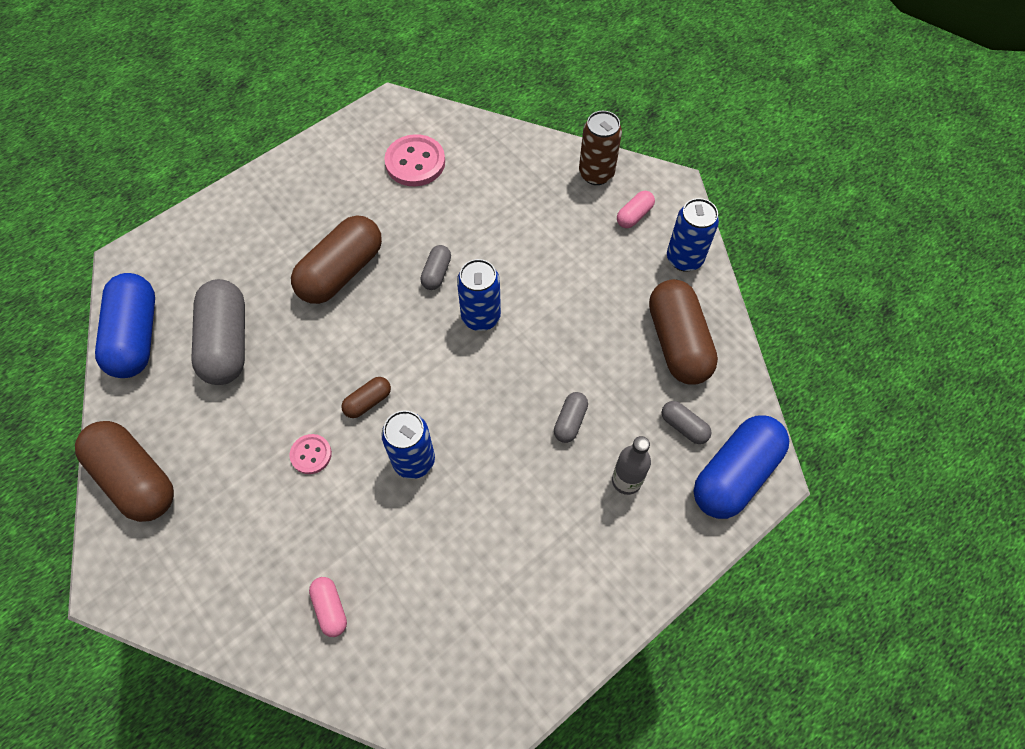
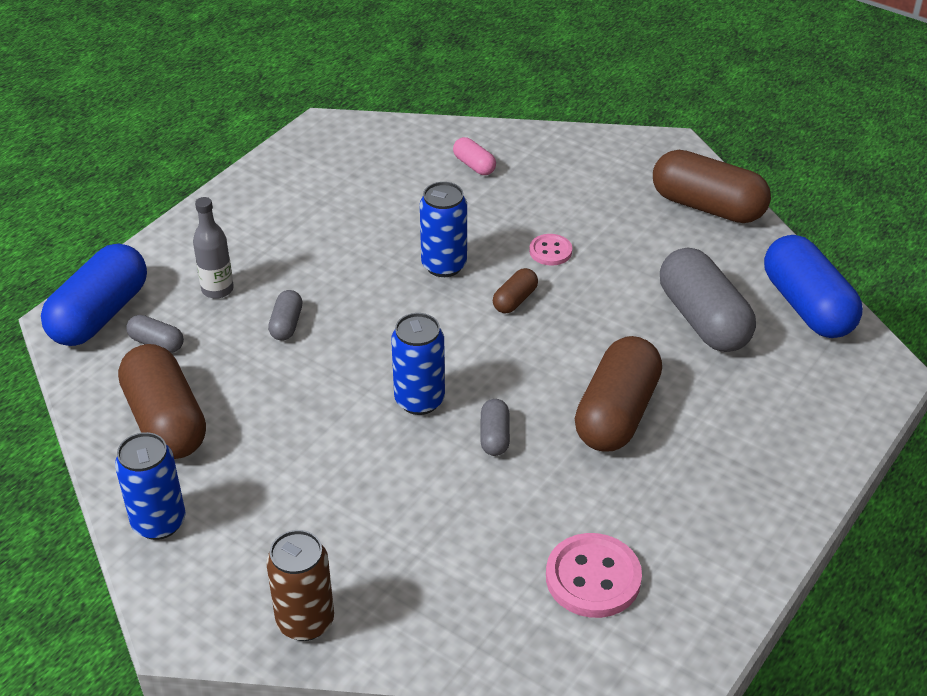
camera: 165 degrees right, 20 degrees down
pink capsule [617,191,655,228] -> none

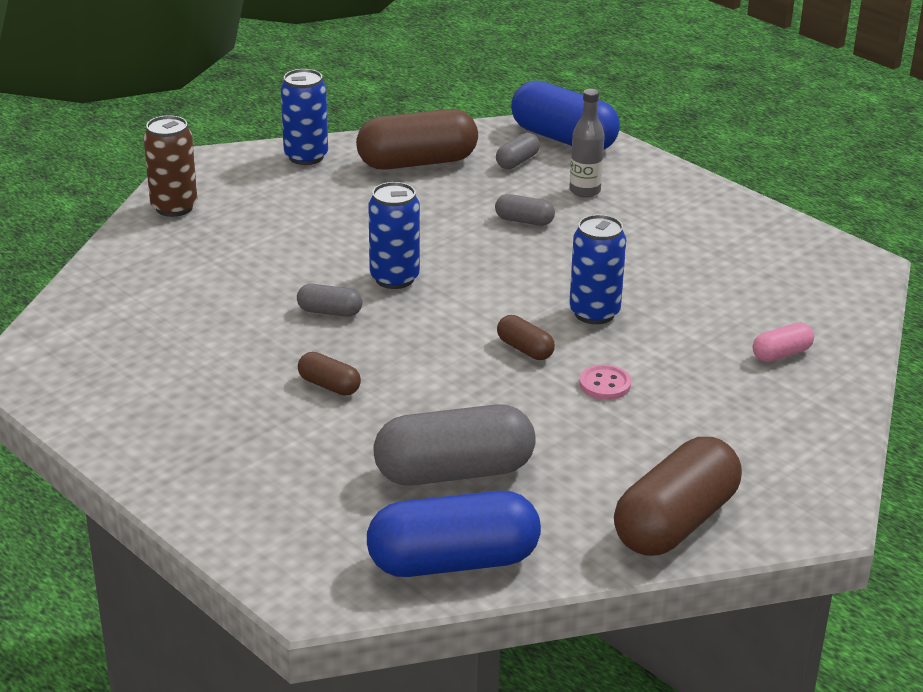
camera: 100 degrees right, 10 degrees down
pink button [546,533,642,618] -> none
brown capsule [575,336,662,452] -> brown capsule [298,352,361,396], size x0.47

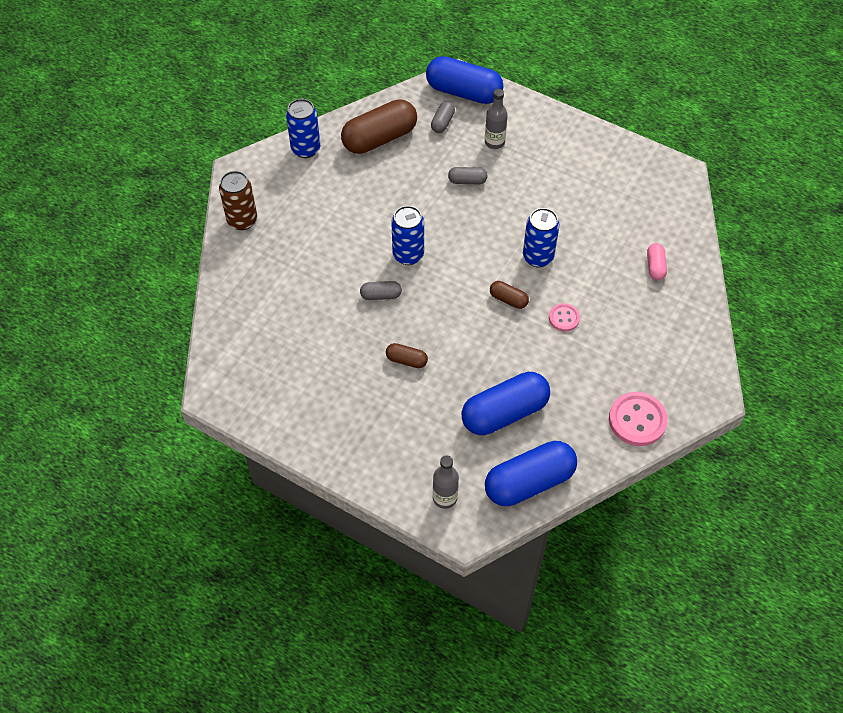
camera: 15 degrees left, 25 degrees up
grey capsule [374,404,536,486] -> blue capsule [462,372,550,435]
brown capsule [614,437,742,556] -> pink button [609,392,668,446]
pink capsule [753,323,814,362] -> pink capsule turned 45 degrees counterclockwise [647,243,667,280]
none -> grey bottle [433,455,459,509]

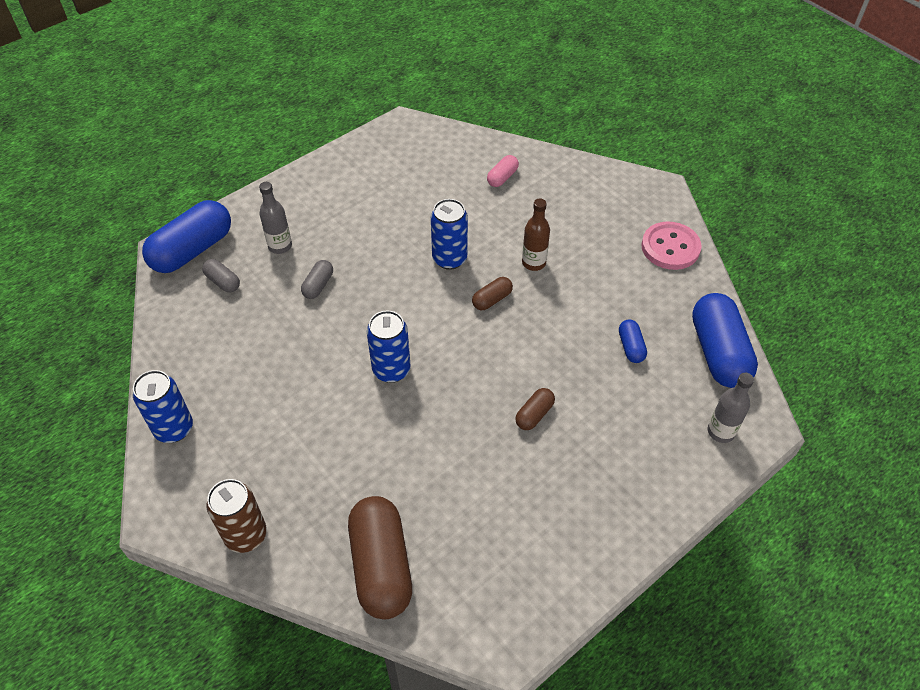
camera: 70 degrees left, 5 degrees down
brown capsule [341,99,417,154] -> brown capsule moved to [348,496,412,619]
grey capsule [360,281,402,300] -> none
blue capsule [462,372,550,435] -> blue capsule [619,319,647,363], size x0.47
pink button [549,303,580,331] -> brown bottle [522,198,550,271]
pink capsule [647,243,667,280] -> pink capsule turned 75 degrees counterclockwise [487,155,519,187]

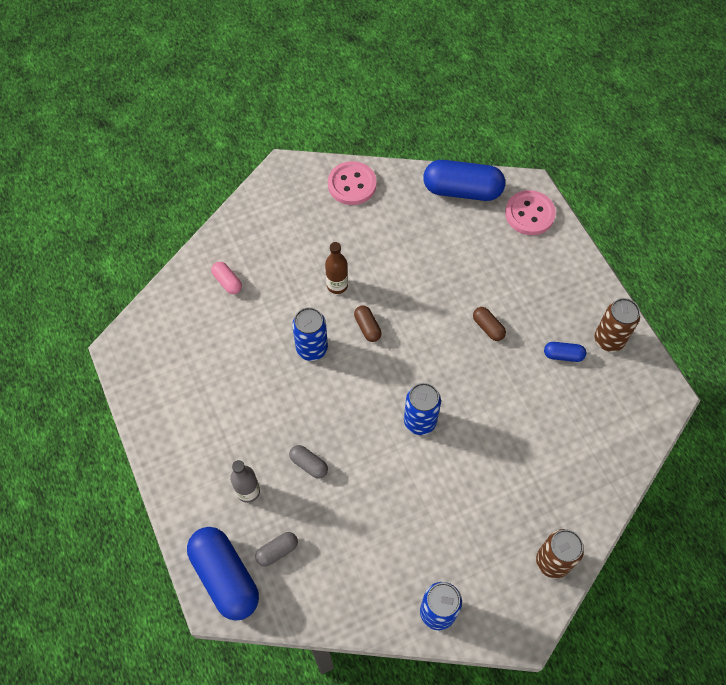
camera: 75 degrees left, 10 degrees up
brown capsule [348,496,412,619] -> none
blue capsule [619,319,647,363] -> blue capsule moved to [544,342,586,362]
grey bottle [708,373,754,443] -> pink button [505,190,556,235]
none -> brown can [595,298,640,352]

